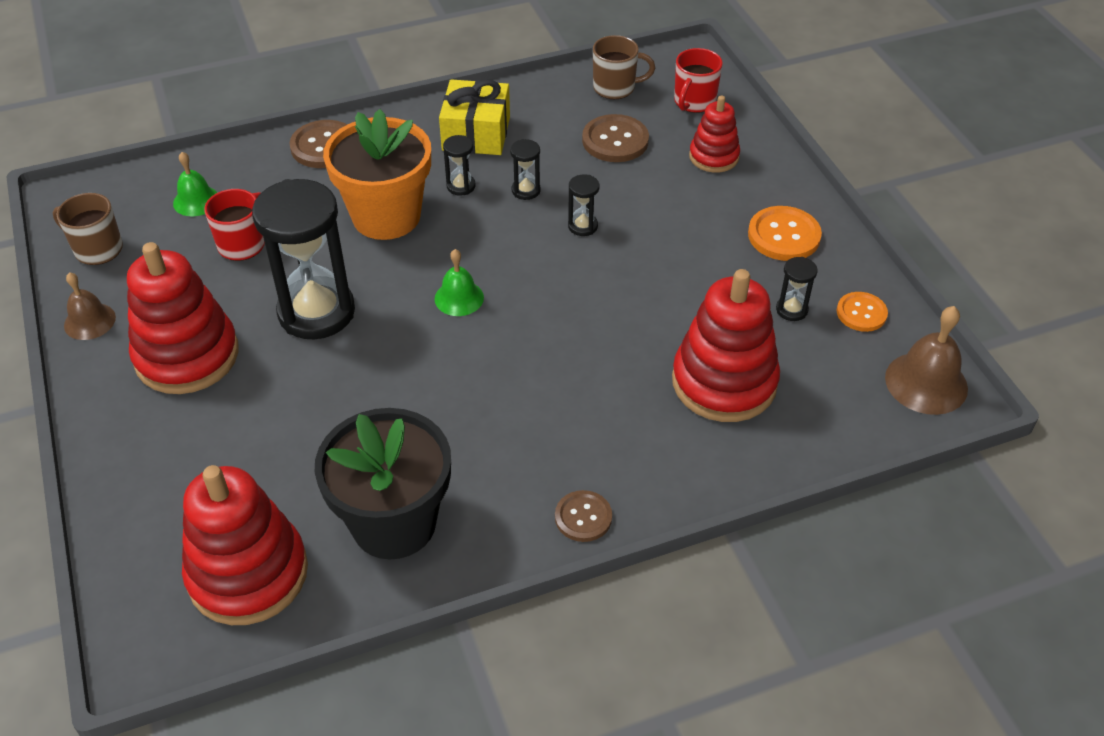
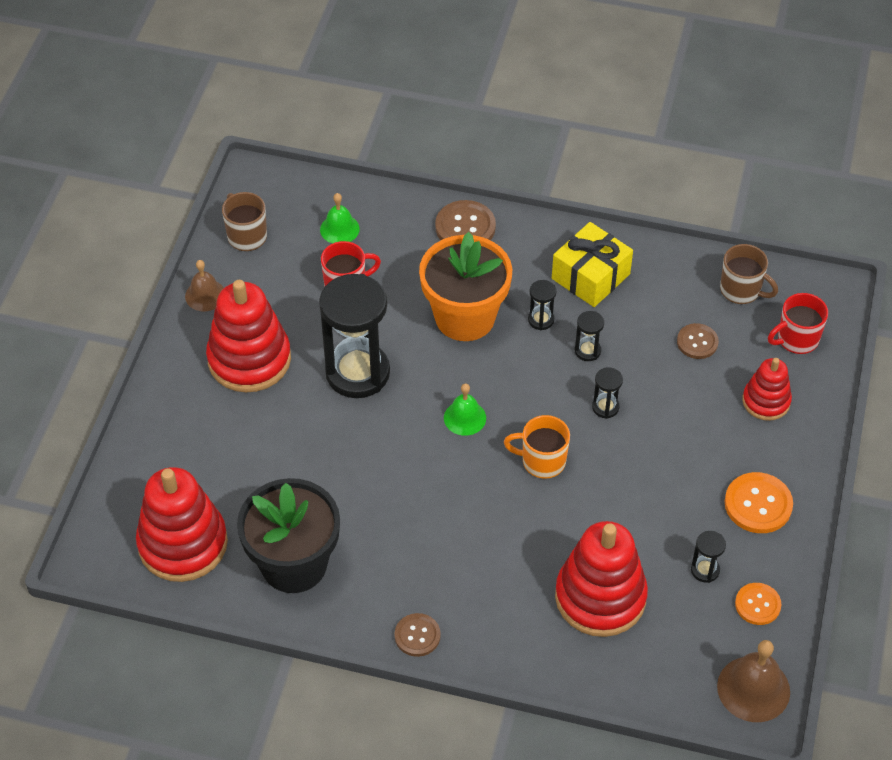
camera: 35 degrees right, 5 degrees up
brown button [582,114,649,162] -> brown button [677,323,719,359], size x0.65
none -> orange mug [504,415,570,479]

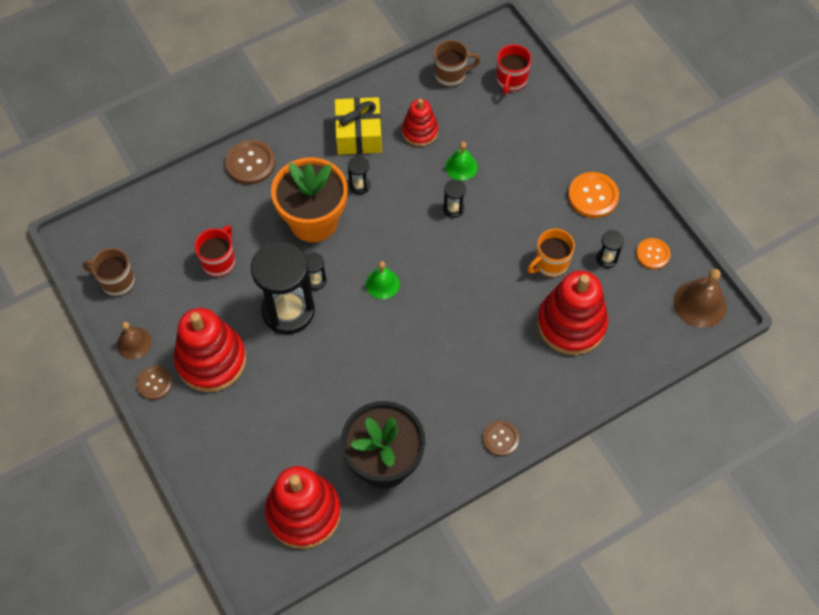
camera: 45 degrees left, 10 degrees up
green bell [320,193,360,244] -> green bell moved to [445,142,478,181]
orange mug [504,415,570,479] -> orange mug moved to [527,229,575,277]
black hourglass [575,311,604,361] -> black hourglass moved to [305,252,326,290]
brown button [677,323,719,359] -> brown button moved to [136,366,173,400]
red stacking toy [742,358,792,421] -> red stacking toy moved to [402,99,438,146]

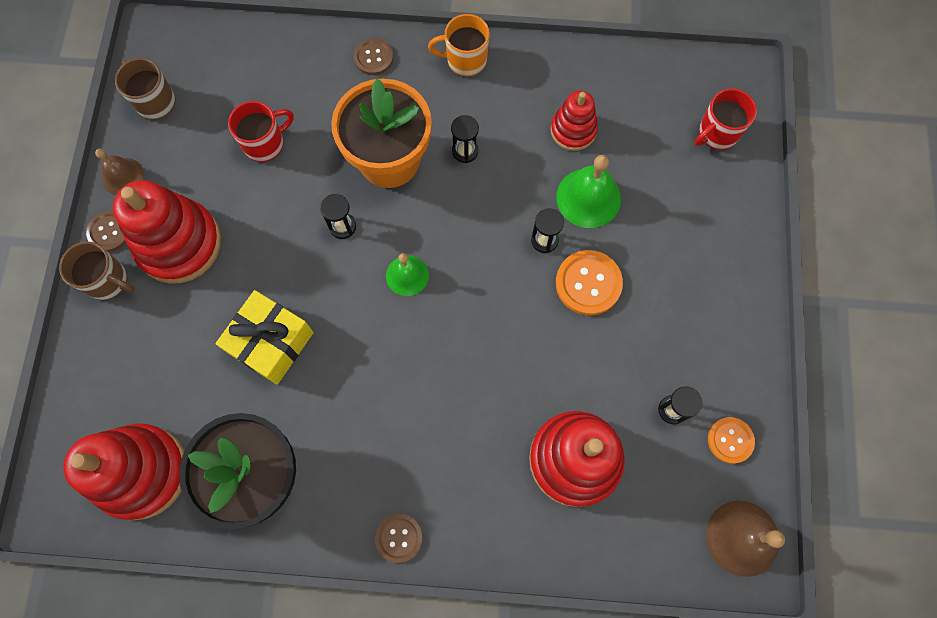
camera: 35 degrees right, 10 degrees up
brown button [225,140,275,184] -> brown button [354,38,393,75], size x0.65
black hourglass [251,241,315,334] -> none
yellow gift [335,97,382,155] -> yellow gift moved to [215,290,314,384]
brown mug [434,40,480,87] -> brown mug moved to [59,242,134,300]
green bell [445,142,478,181] -> green bell [556,155,621,228], size x1.54
orange mug [527,229,575,277] -> orange mug moved to [428,14,490,76]
orange button [568,172,619,218] -> orange button moved to [556,250,623,315]

